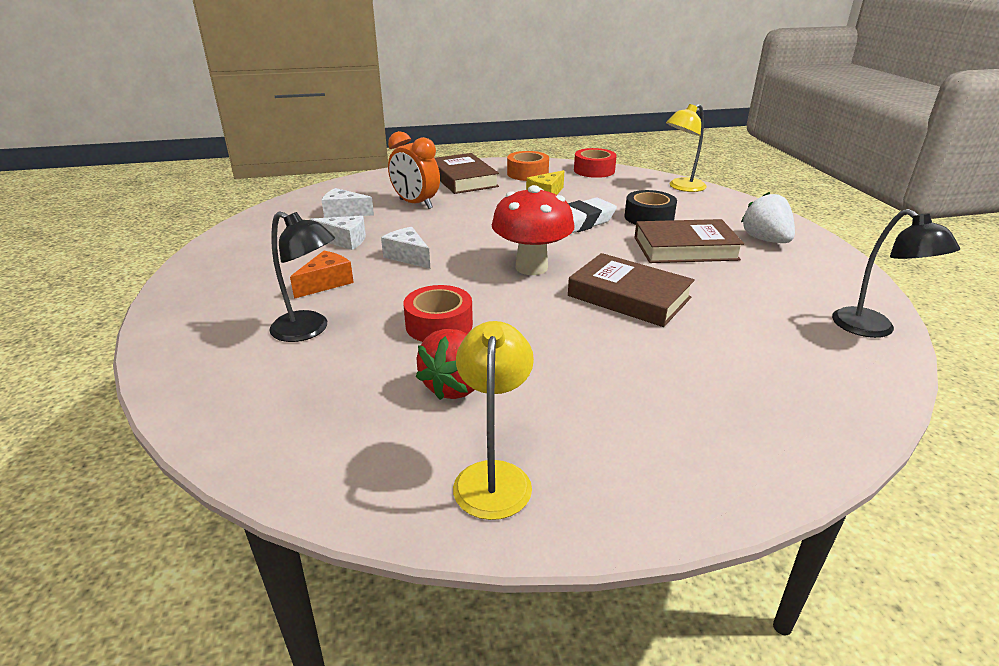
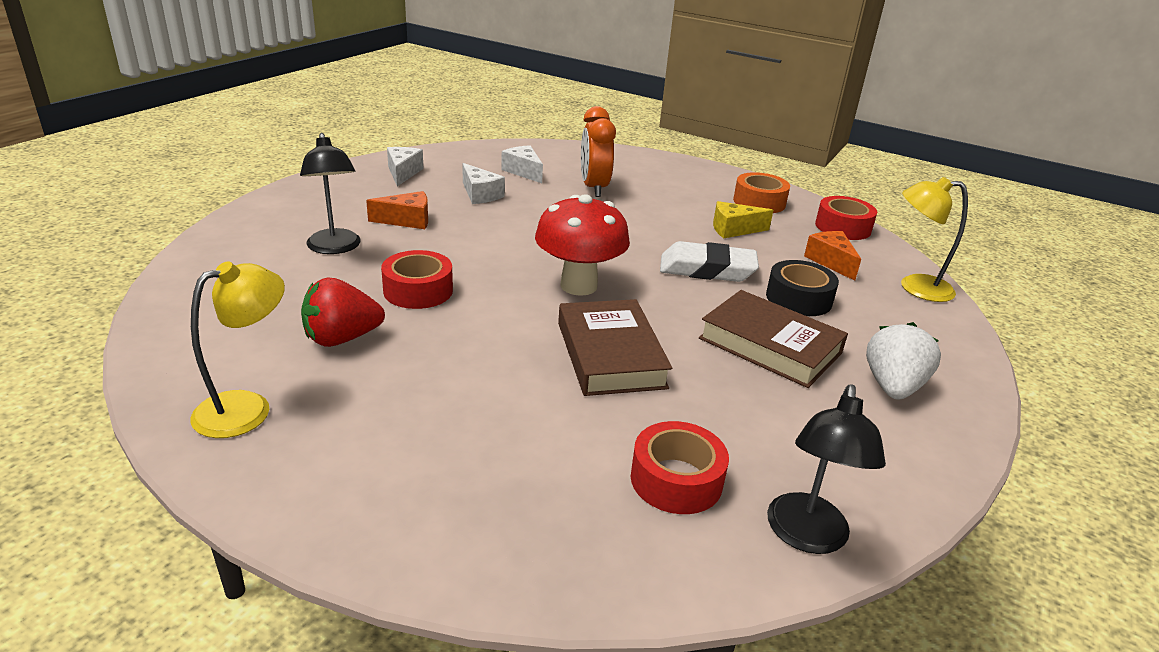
camera: 40 degrees right, 0 degrees up
white cheese [381,227,430,269] -> white cheese moved to [387,147,424,186]
brown book [435,153,499,194] -> none
none -> red tape [631,421,729,514]
none -> orange cheese [804,231,861,281]

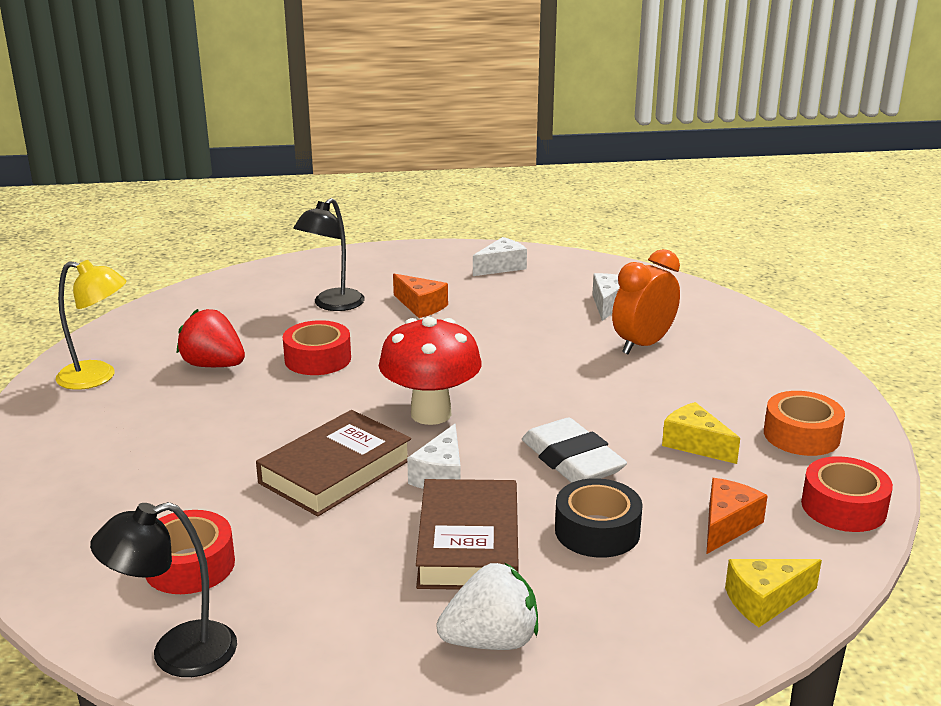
camera: 55 degrees right, 5 degrees down
white cheese [462,163,505,204] -> white cheese moved to [407,424,461,489]
yellow lamp [901,177,968,302] -> yellow cheese [725,559,822,627]

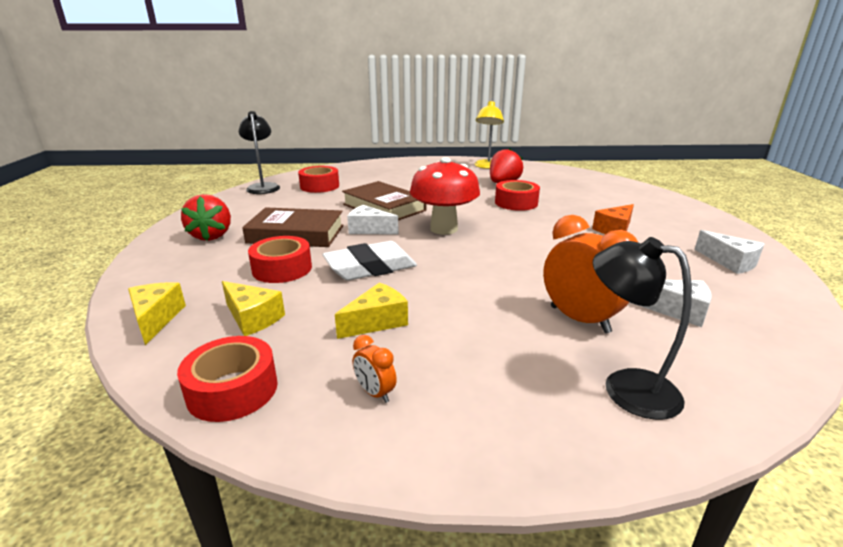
camera: 95 degrees right, 0 degrees up
black lamp [293,198,365,311] -> black lamp moved to [593,237,692,420]
white strawberry [436,562,538,650] -> red strawberry [181,194,231,241]
black tape [555,478,643,558] -> red tape [248,236,312,283]
orange cheese [706,478,768,554] -> yellow cheese [222,281,285,336]
orange tape [764,391,845,456] -> orange clock [353,335,397,403]

